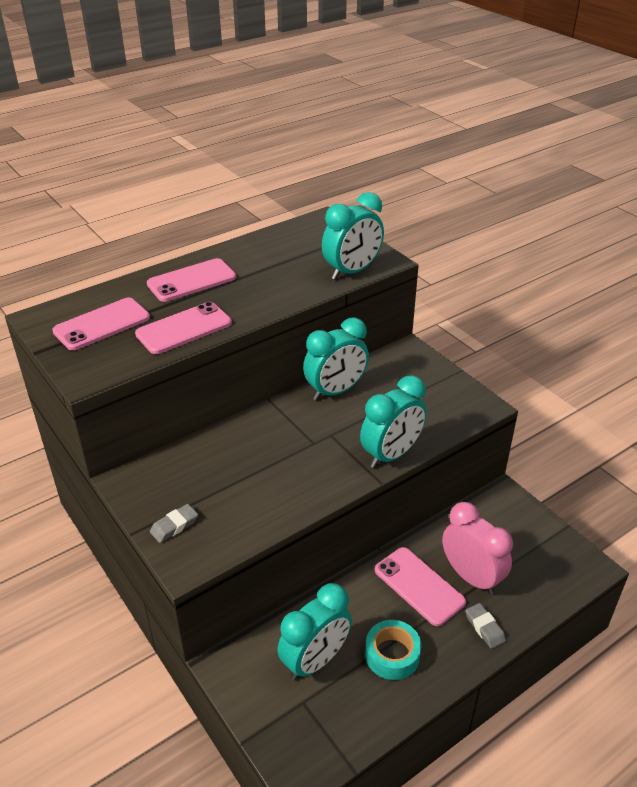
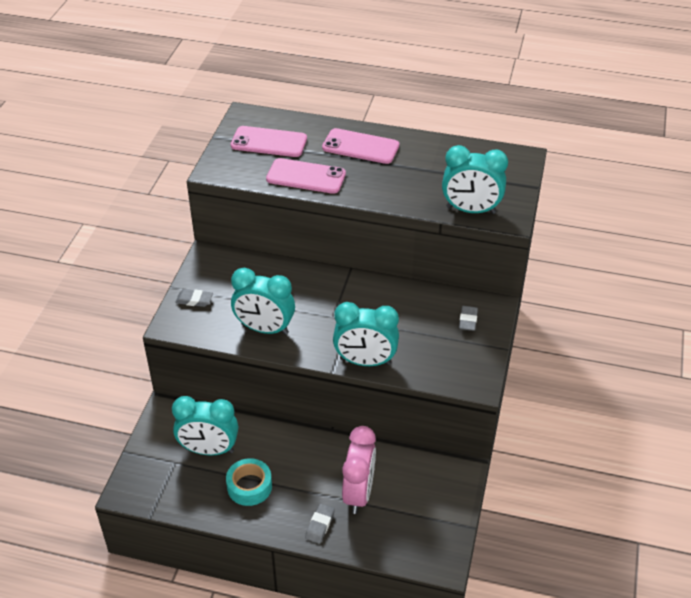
camera: 50 degrees right, 5 degrees up
turquoise clock [303,317,369,400] -> turquoise clock moved to [231,268,295,335]
pink phone [375,547,466,626] -> none
none -> grey eraser [459,306,478,331]

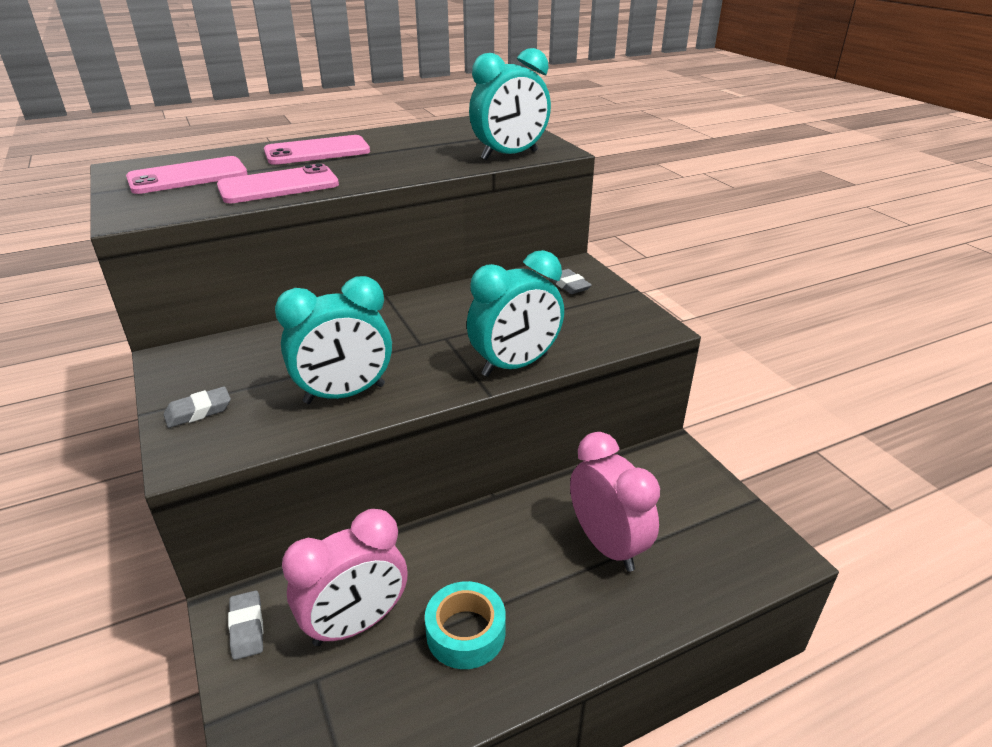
camera: 40 degrees left, 10 degrees down
turquoise clock [172,396,238,455] -> pink clock [282,509,407,646]
grey eraser [305,504,335,543] -> grey eraser moved to [228,590,264,660]

